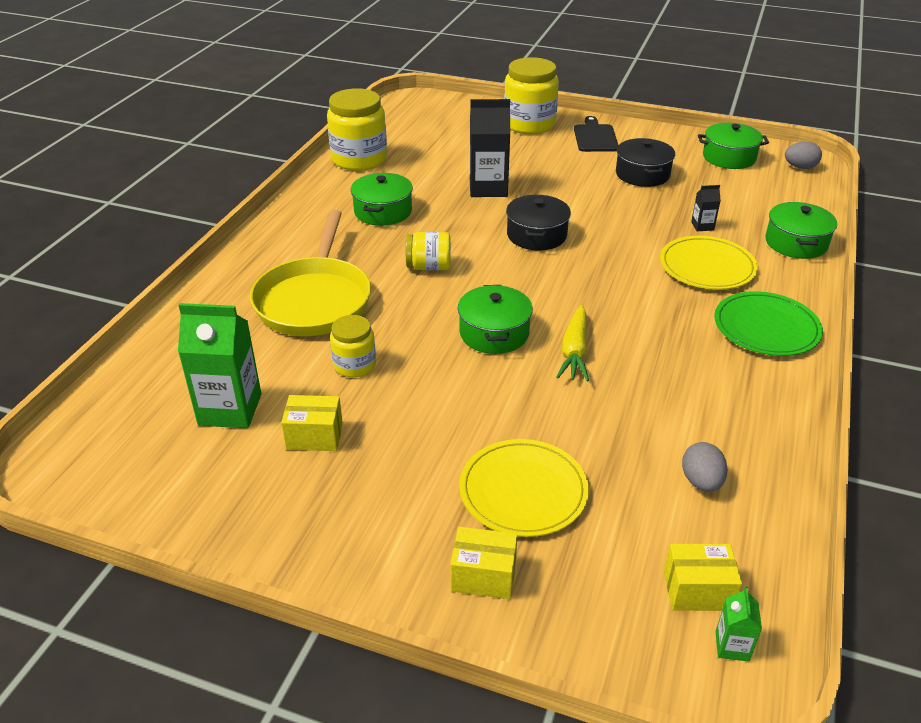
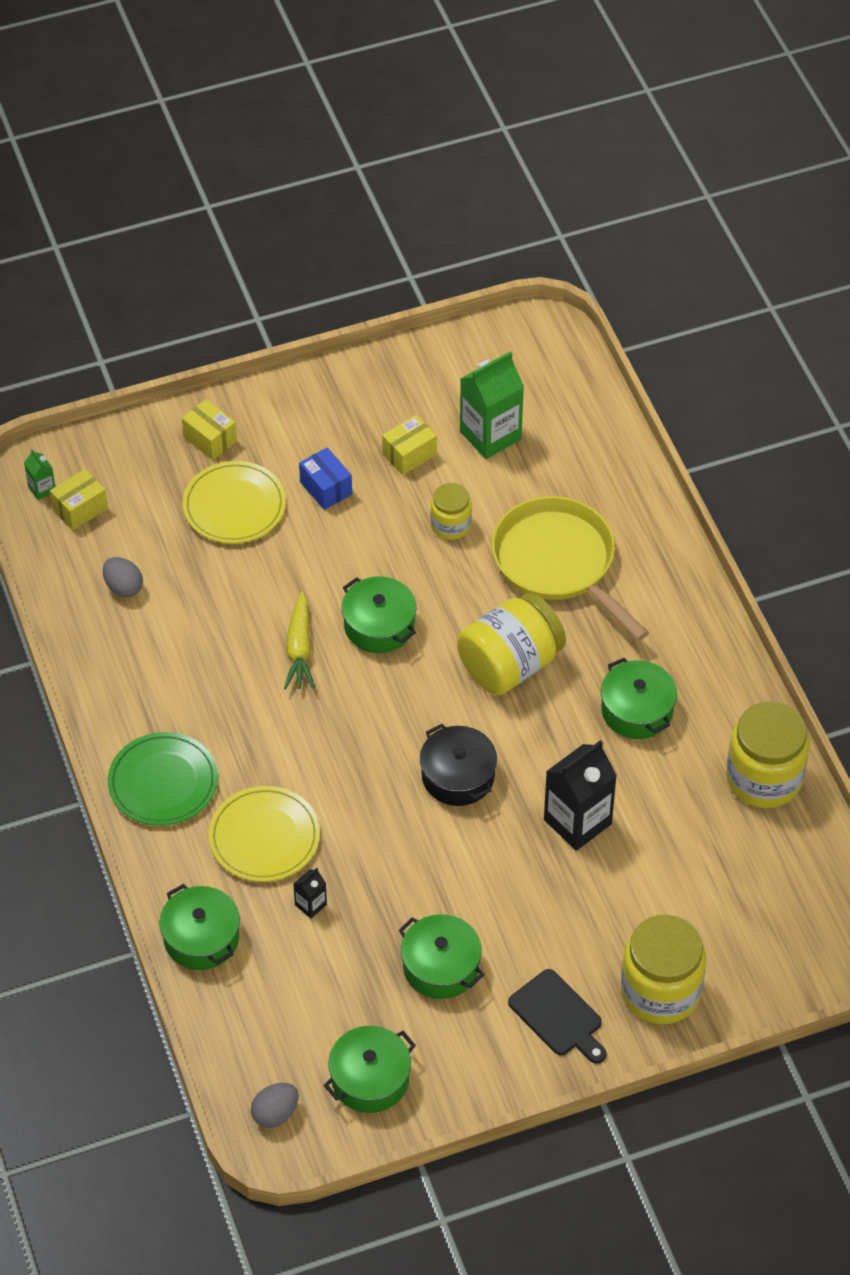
camera: 140 degrees right, 15 degrees up
yellow jar [406,232,451,270] -> yellow jar [457,593,566,695], size x1.80
yellow box [451,527,518,599] -> yellow box turned 75 degrees clockwise [182,399,237,460]
yellow carrot [557,305,589,382] -> yellow carrot turned 150 degrees counterclockwise [284,591,315,689]
black pot [616,138,675,187] -> green pot [398,914,484,999]
none -> blue box [299,447,352,510]

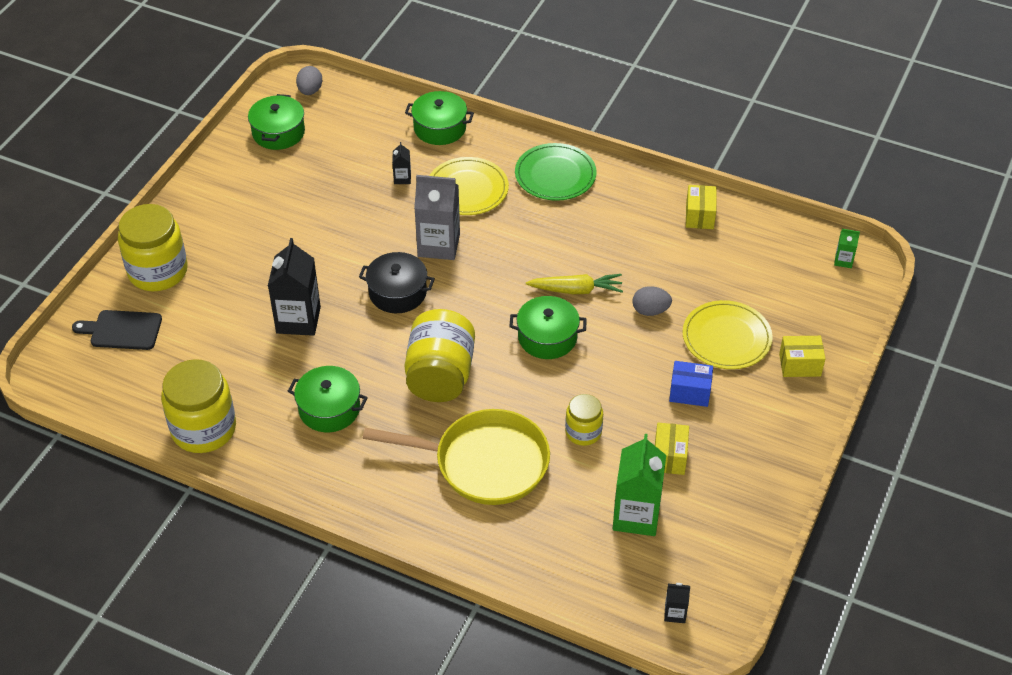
camera: 135 degrees right, 5 degrees down
yellow box [50,469,108,530] -> yellow box moved to [686,185,717,229]
grey egg [103,557,143,598] -> grey egg moved to [632,286,672,316]
yellow carrot [284,591,315,689] -> yellow carrot turned 135 degrees clockwise [526,274,623,294]
green pot [398,914,484,999] -> none
black cutting board [508,969,606,1064] -> black cutting board moved to [72,310,162,350]
none -> grey carton [414,175,460,260]
none -> black carton [664,583,690,623]

